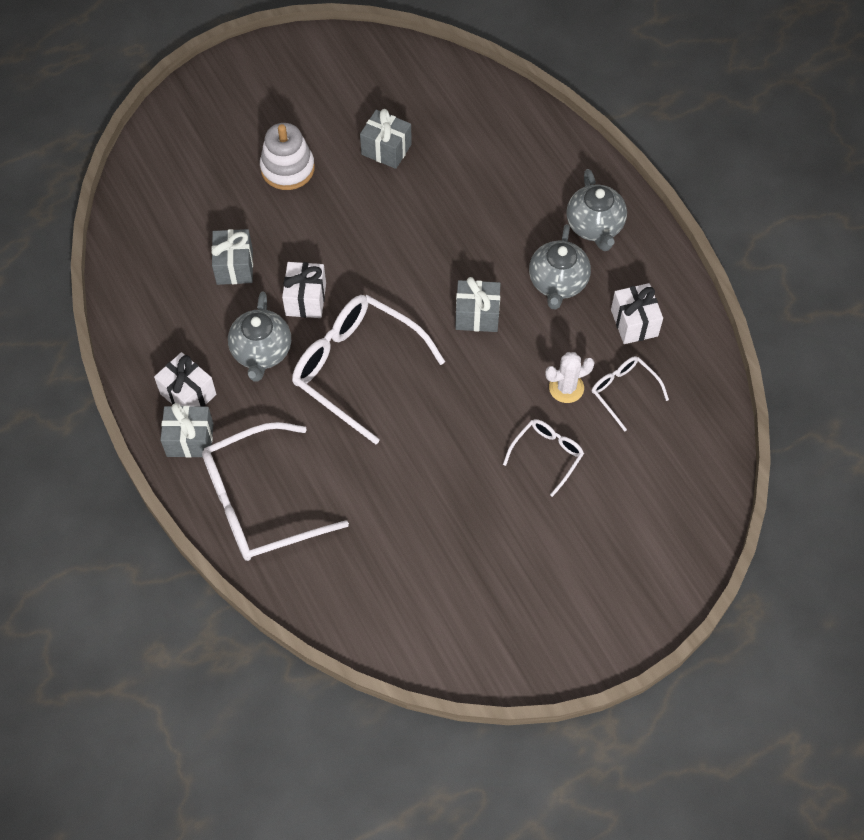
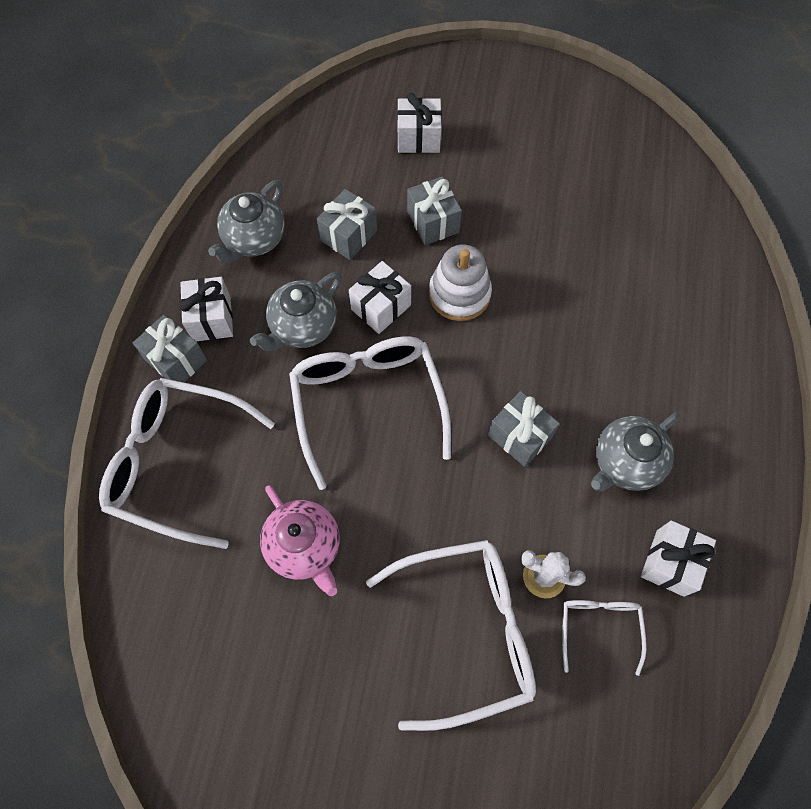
camera: 40 degrees right, 5 degrees up
white stacking toy [260,123,315,190] -> white stacking toy moved to [429,245,492,321]
grey gift [360,109,412,169] -> grey gift moved to [407,176,462,245]
white glasses [503,419,584,497] -> white glasses [366,540,536,731], size x1.98
grey teapot [566,169,627,251] -> grey teapot moved to [208,180,285,263]
none -> pink teapot [260,485,340,596]
none -> white gift [397,93,442,153]

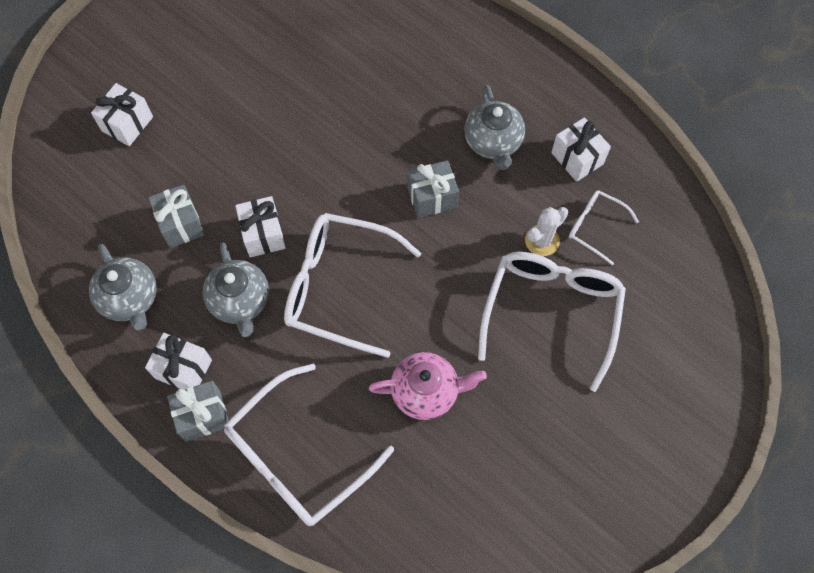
camera: 60 degrees left, 0 degrees up
grey gift [407,176,462,245] -> none
white stacking toy [429,245,492,321] -> none

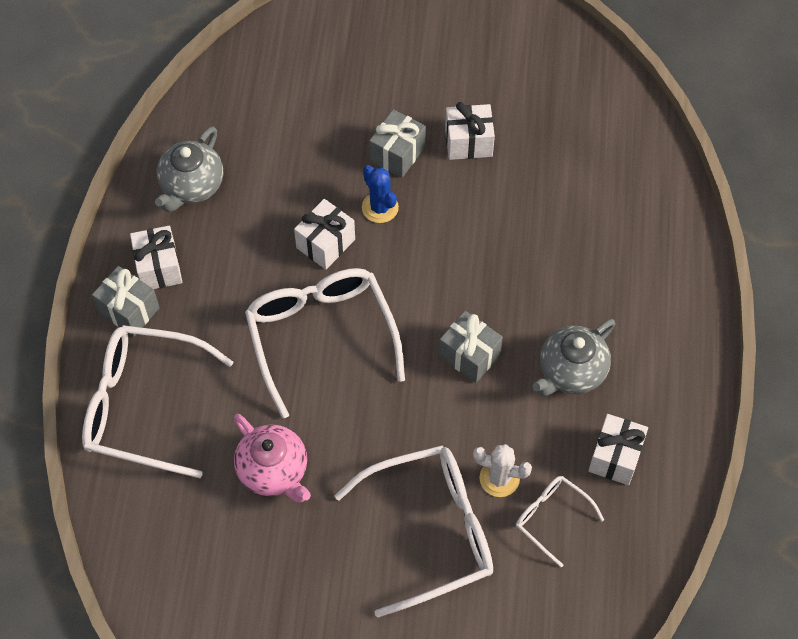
camera: 55 degrees right, 5 degrees down
white gift [91,83,153,146] -> white gift moved to [445,102,495,160]
grey gift [148,185,205,248] -> grey gift moved to [369,109,426,178]
grey teapot [203,243,269,337] -> none
white glasses [569,191,639,265] -> white glasses turned 45 degrees counterclockwise [516,476,604,567]
none -> blue cactus [362,165,399,223]

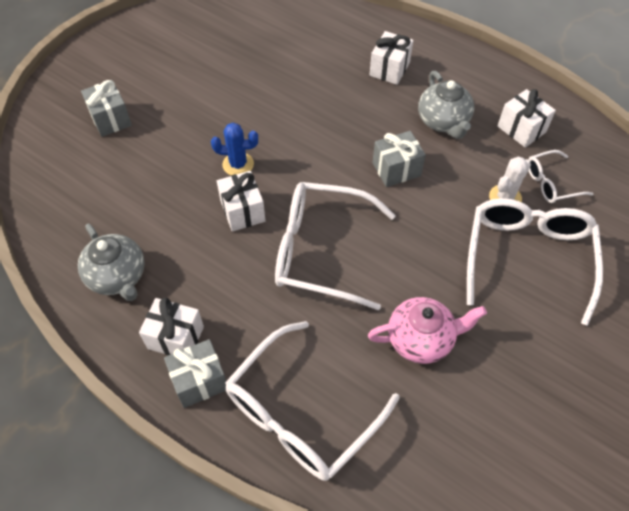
camera: 60 degrees left, 5 degrees down
grey gift [369,109,426,178] -> grey gift moved to [81,80,132,137]
white gift [445,102,495,160] -> white gift moved to [370,31,413,85]

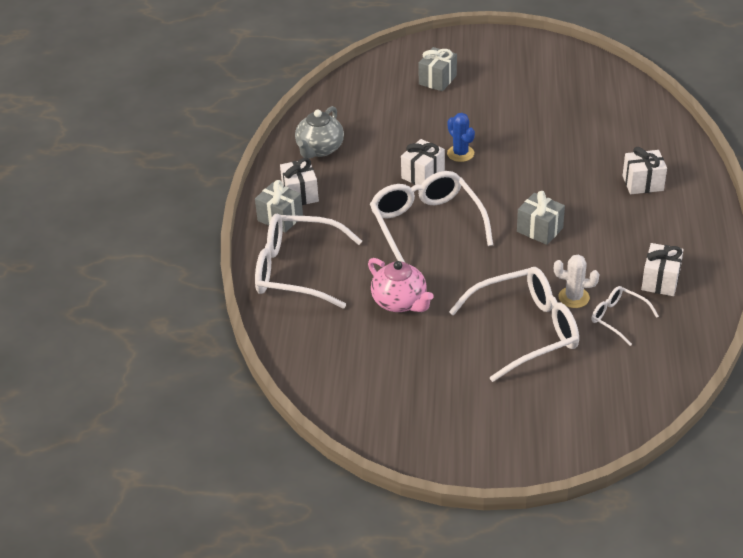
camera: 60 degrees right, 15 degrees down
grey teapot [418,71,474,139] -> none

